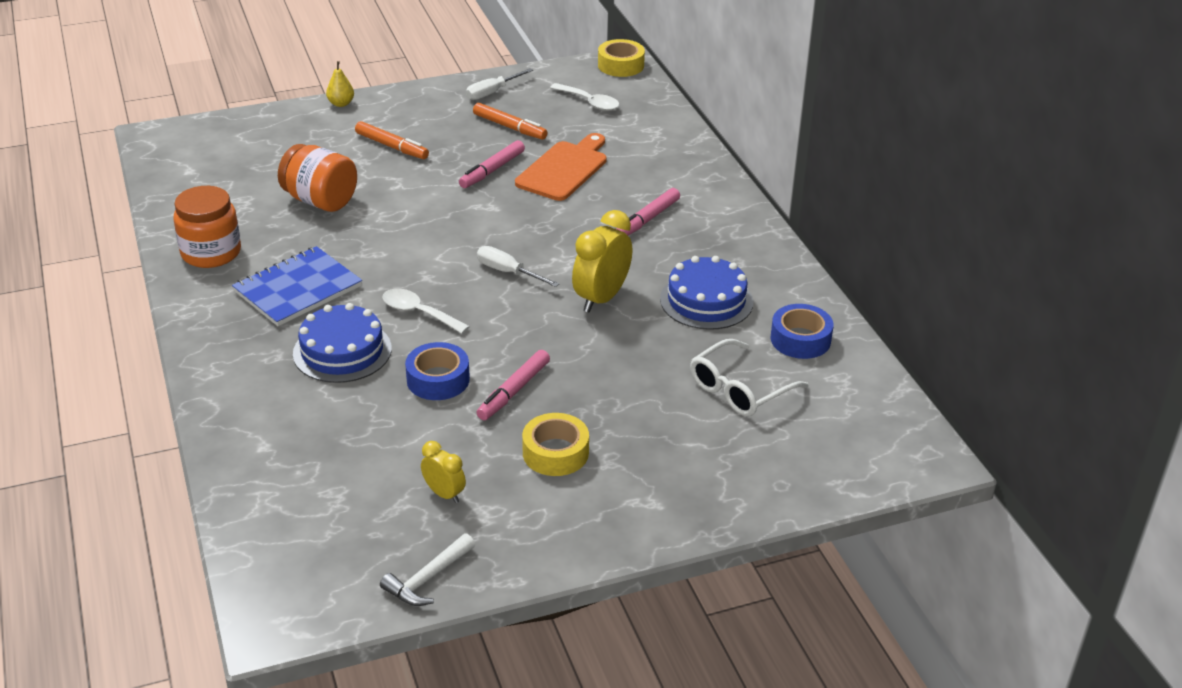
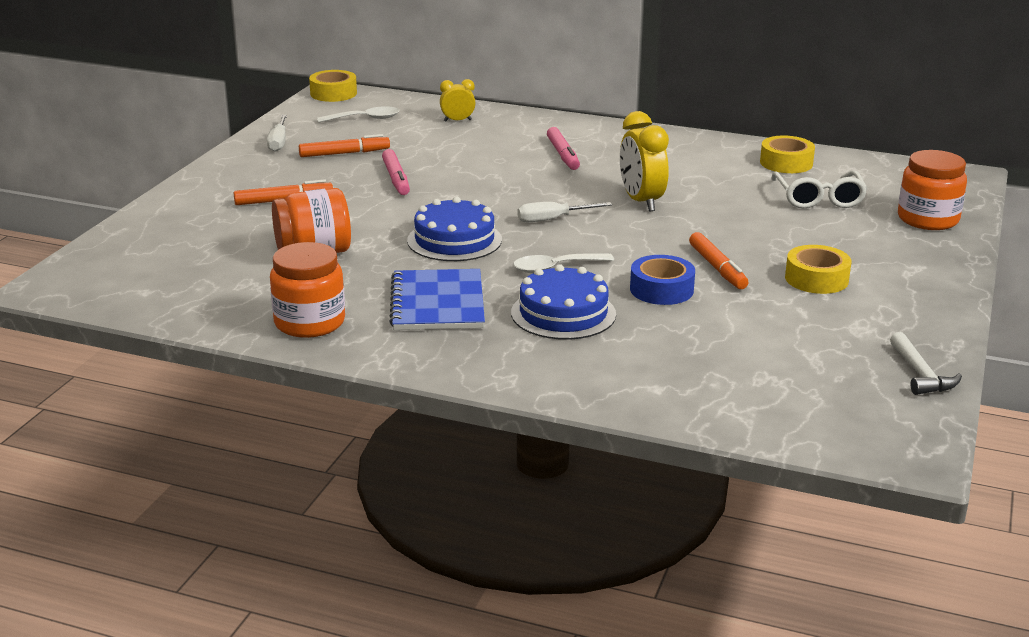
camera: 50 degrees left, 10 degrees down
yellow pear [326,61,354,107] -> none
yellow clock [421,441,466,503] -> yellow clock moved to [440,79,475,122]
pink marker [476,350,550,420] -> orange marker [689,232,749,289]
orange cutting board [515,133,607,201] -> none
blue cake [660,256,753,330] -> blue cake moved to [407,197,502,261]
blue tape [771,304,834,359] -> yellow tape [760,136,815,173]
none -> orange jar [898,150,967,230]

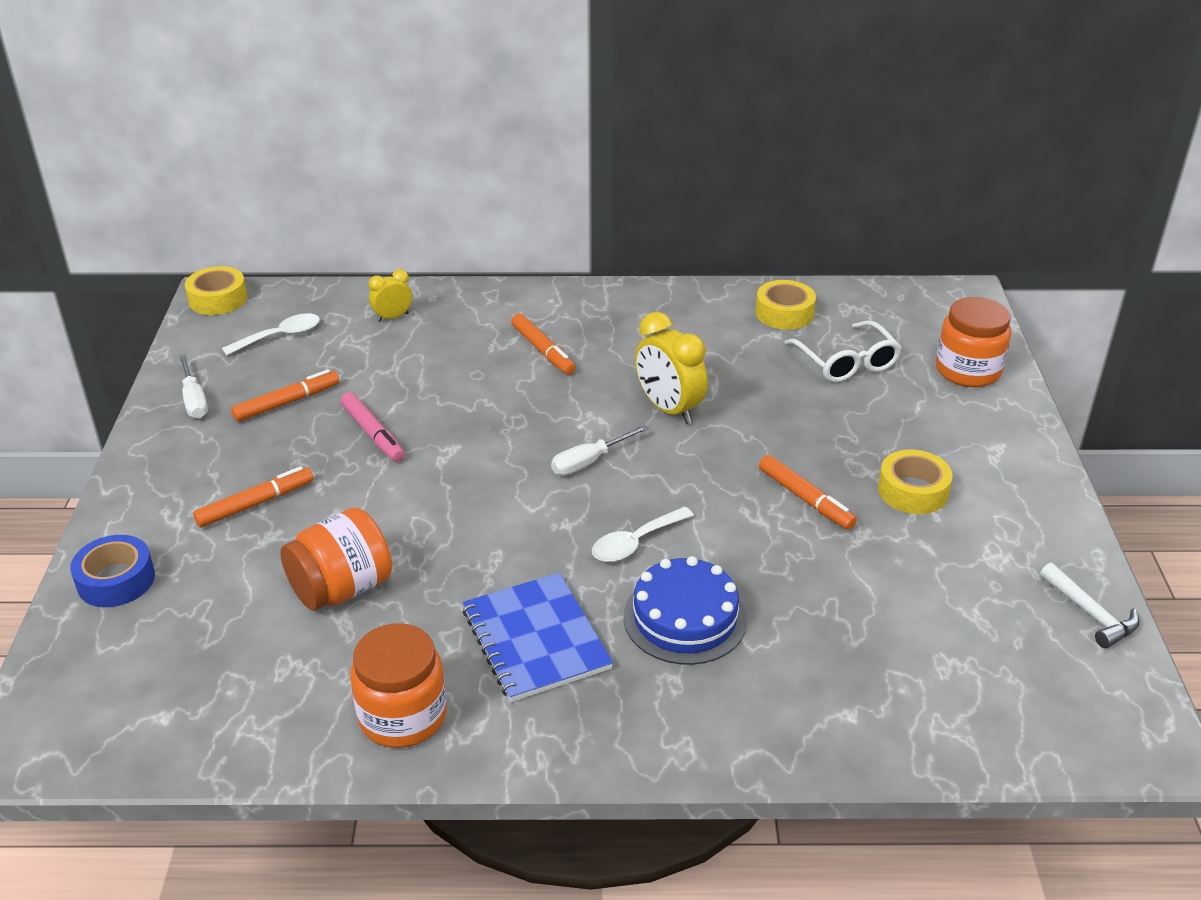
camera: 20 degrees left, 10 degrees up
blue cake [407,197,502,261] -> none
pink marker [547,127,580,170] -> orange marker [511,313,576,375]
blue tape [630,255,695,305] -> blue tape moved to [70,535,155,607]

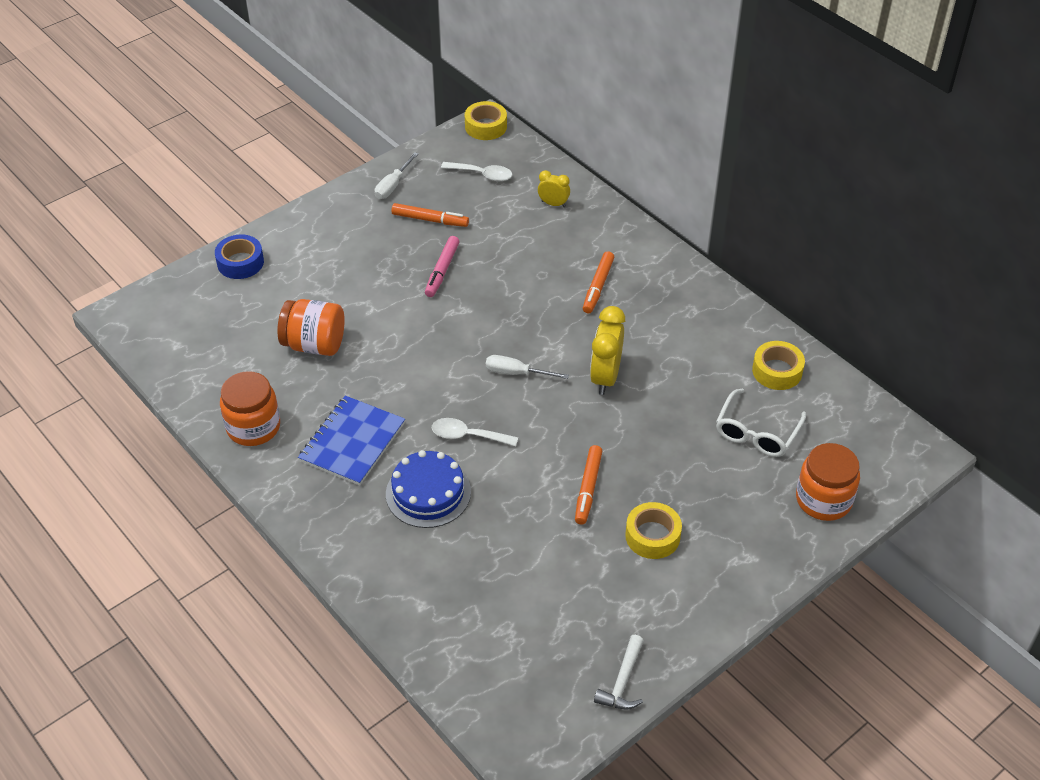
camera: 50 degrees right, 10 degrees up
orange marker [193,466,313,527] -> none

